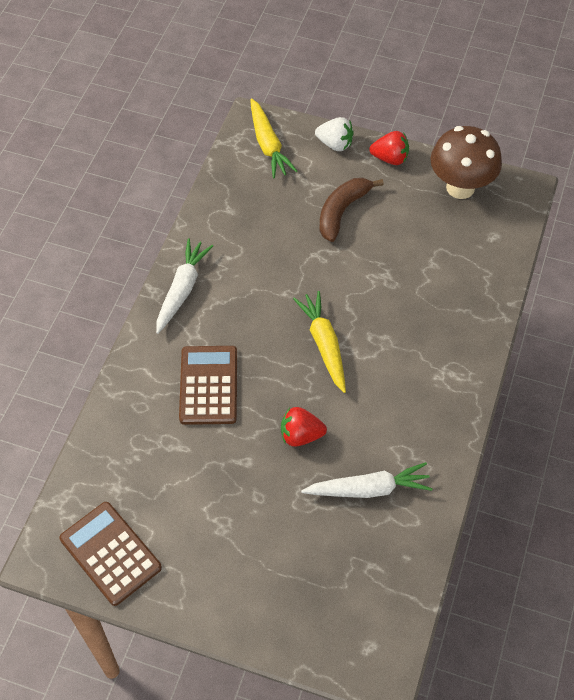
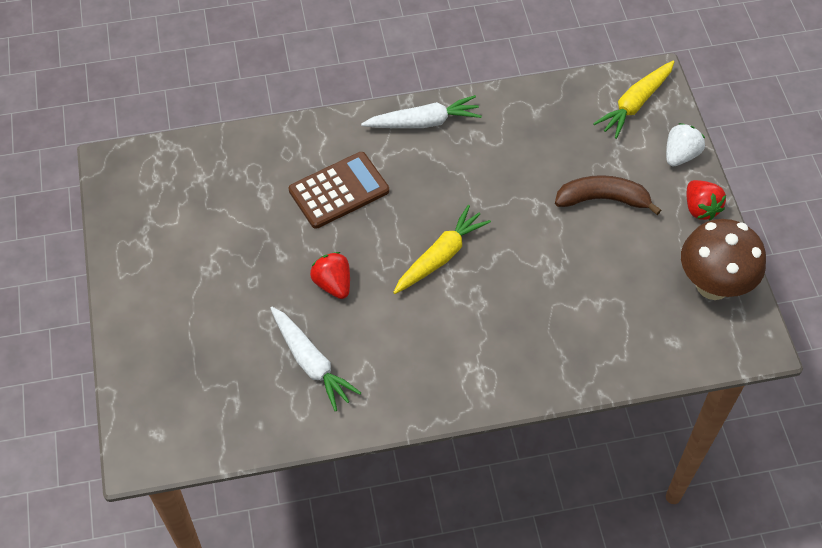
camera: 60 degrees right, 0 degrees up
brown calculator [59,502,162,606] -> none
white strawberry [315,117,354,151] -> white strawberry turned 135 degrees counterclockwise [666,123,705,166]

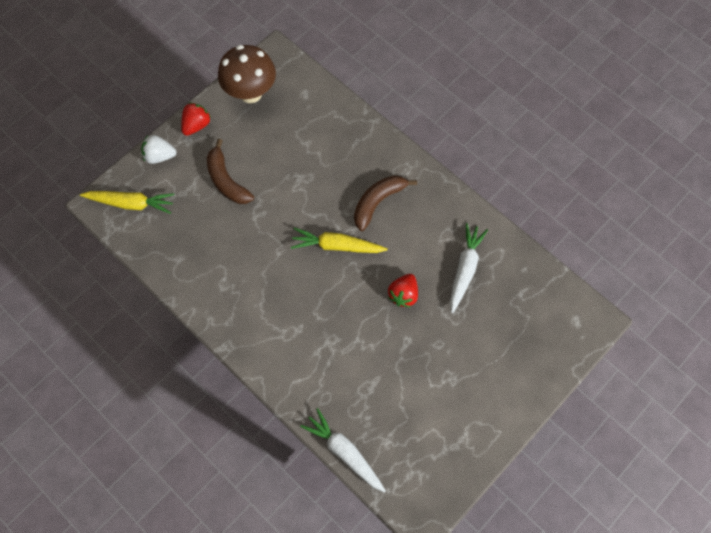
camera: 125 degrees left, 10 degrees up
brown calculator [289,152,389,229] -> none
white carrot [361,95,482,128] -> white carrot moved to [300,408,386,492]
none -> brown banana [354,175,417,231]

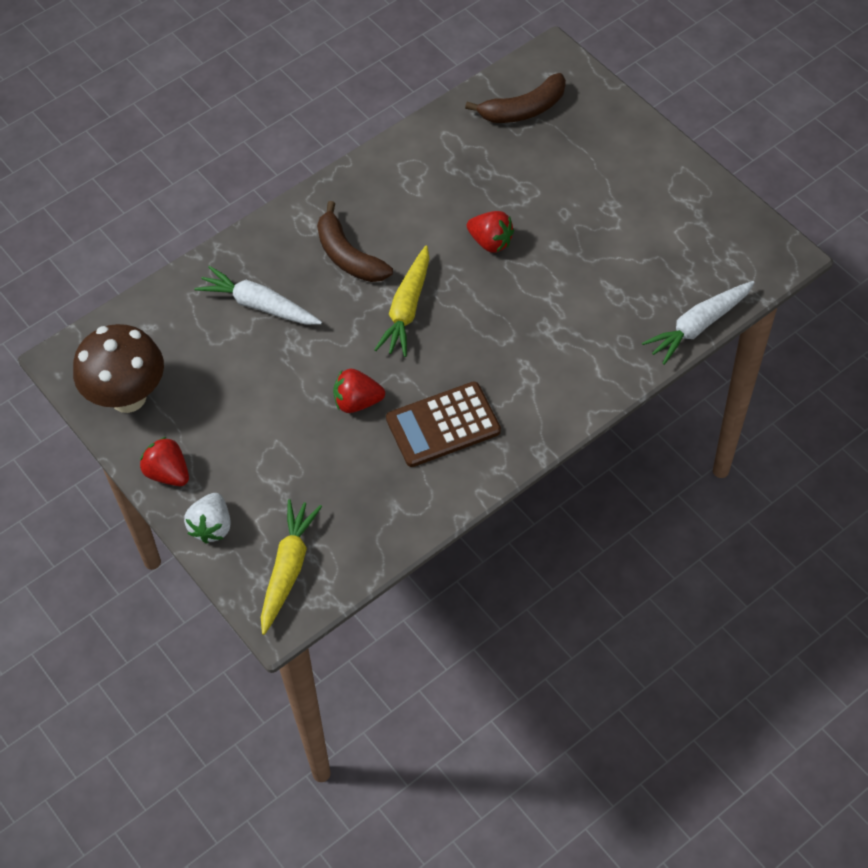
camera: 80 degrees left, 10 degrees down
brown banana [207,139,254,204] -> brown banana moved to [465,73,566,123]
white carrot [450,223,488,313] -> white carrot moved to [194,266,322,325]
none -> red strawberry [333,368,385,413]
none -> brown calculator [386,382,501,467]

